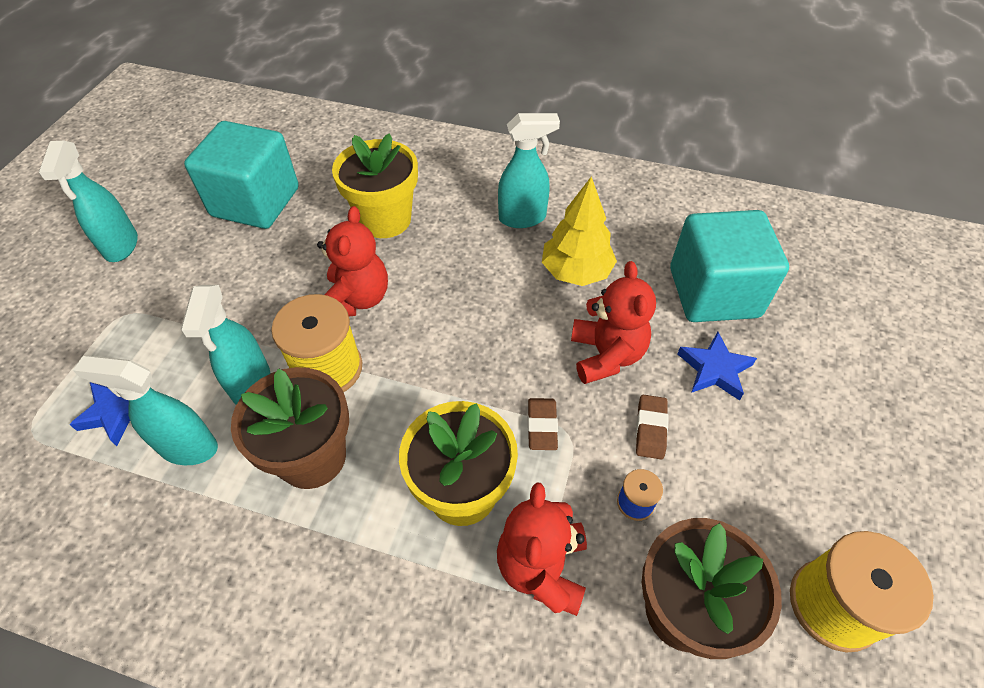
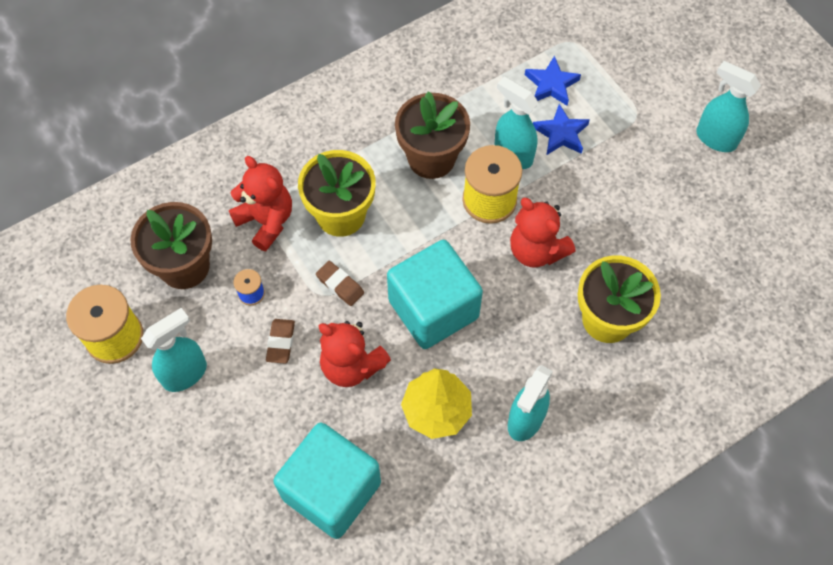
camera: 130 degrees right, 10 degrees up
turquoise spray bottle [73,355,218,465] -> turquoise spray bottle moved to [141,308,207,392]
turquoise cube [184,121,299,229] -> turquoise cube moved to [387,240,483,349]
brown eraser [636,395,669,459] -> brown eraser turned 45 degrees clockwise [266,319,295,364]
blue star [677,332,757,400] -> blue star moved to [533,104,590,155]

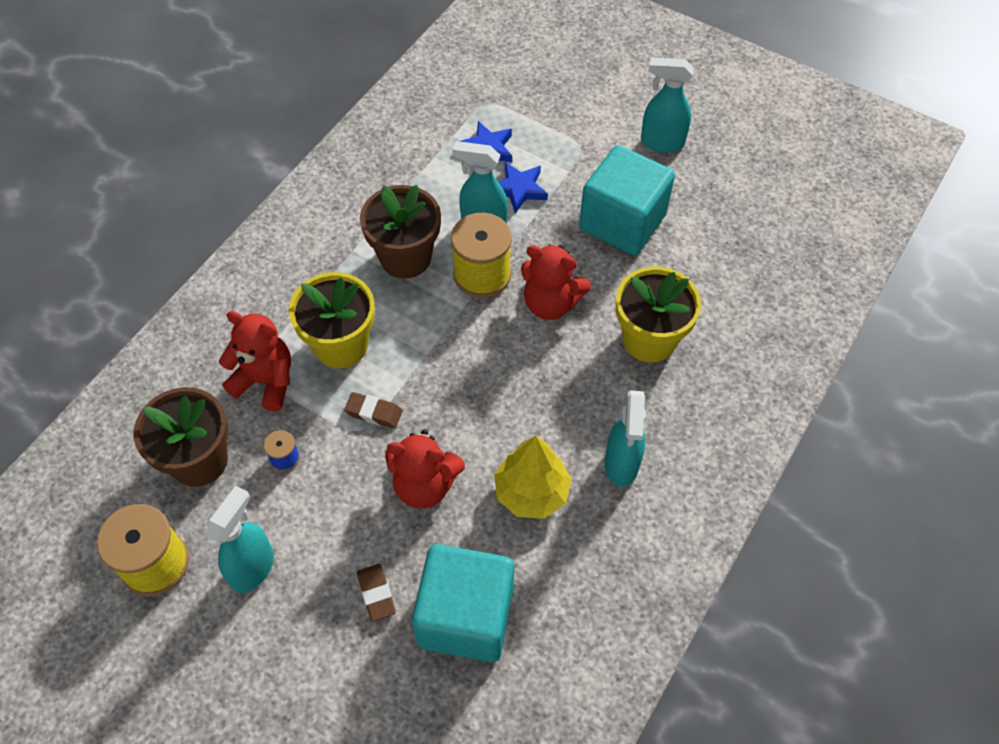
camera: 25 degrees left, 5 degrees down
brown eraser [266,319,295,364] -> brown eraser moved to [357,564,396,622]
turquoise cube [387,240,483,349] -> turquoise cube moved to [579,145,675,255]

